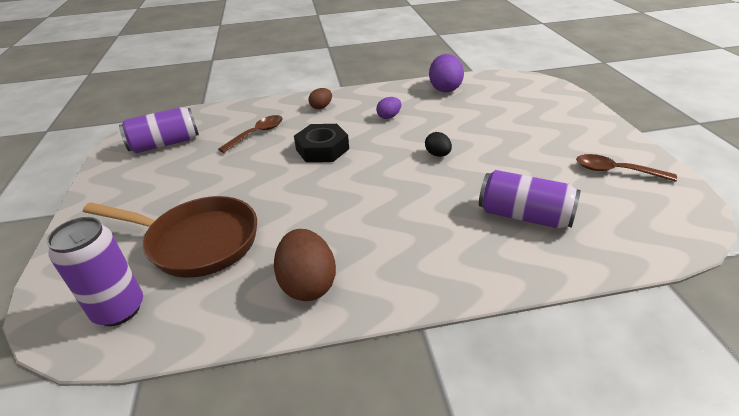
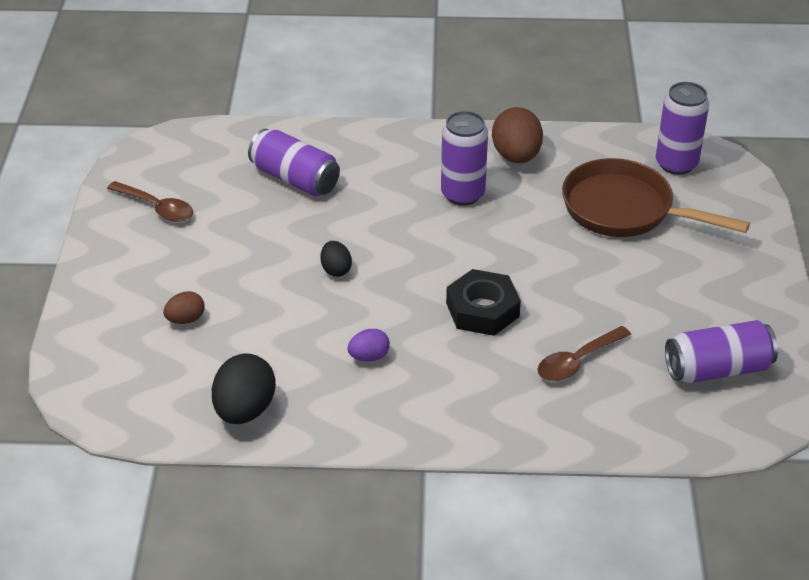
camera: 170 degrees left, 5 degrees up
brown egg [309,88,332,109] -> brown egg moved to [163,291,205,324]
purple egg [429,54,464,92] -> black egg [212,353,276,424]
none -> purple can [441,111,488,206]

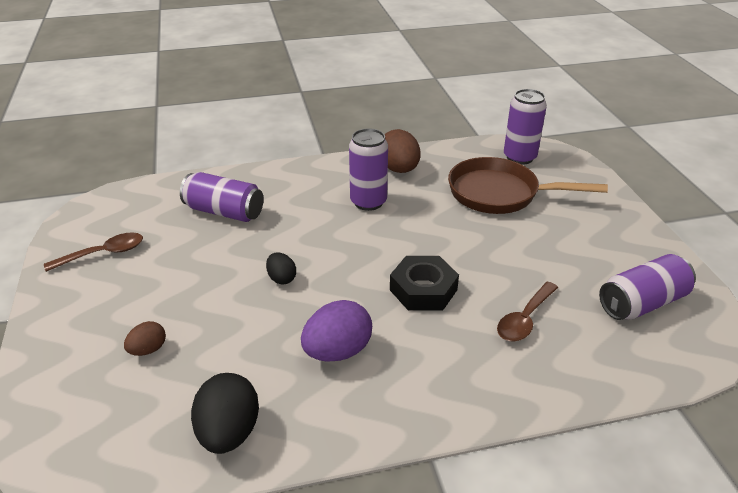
camera: 15 degrees left, 5 degrees down
brown spoon [107,181,193,222] -> brown spoon turned 45 degrees counterclockwise [44,233,143,272]
purple egg [347,329,390,362] -> purple egg [301,300,372,362], size x1.81

